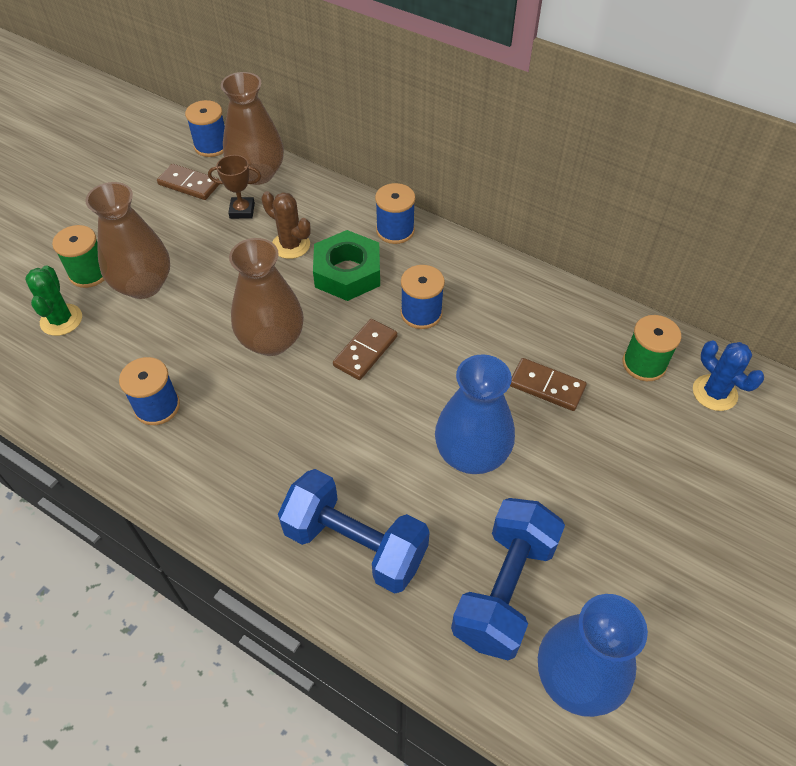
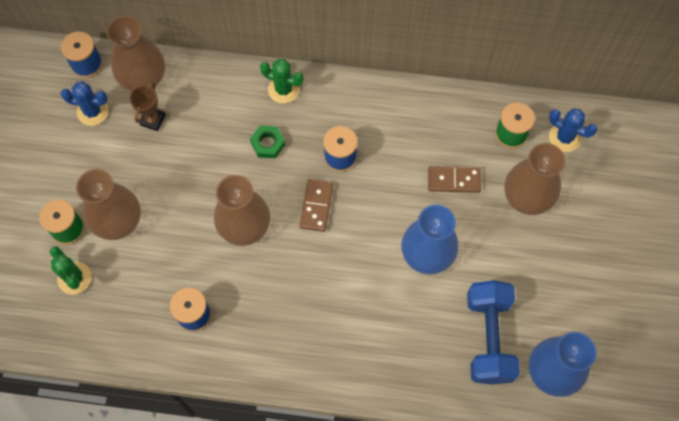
camera: 25 degrees left, 15 degrees up
brown domino [157,164,220,200] -> blue cactus [61,81,109,126]
brown trophy [208,155,261,219] -> brown trophy turned 45 degrees counterclockwise [129,82,165,131]
brown cactus [261,191,311,259] -> none
blue dumbbell [278,469,430,594] -> none
green nut [313,230,380,301] -> green nut [250,126,285,158], size x0.57
blue spool [375,183,415,244] -> green cactus [260,59,304,103]
none -> brown vase [505,143,565,215]

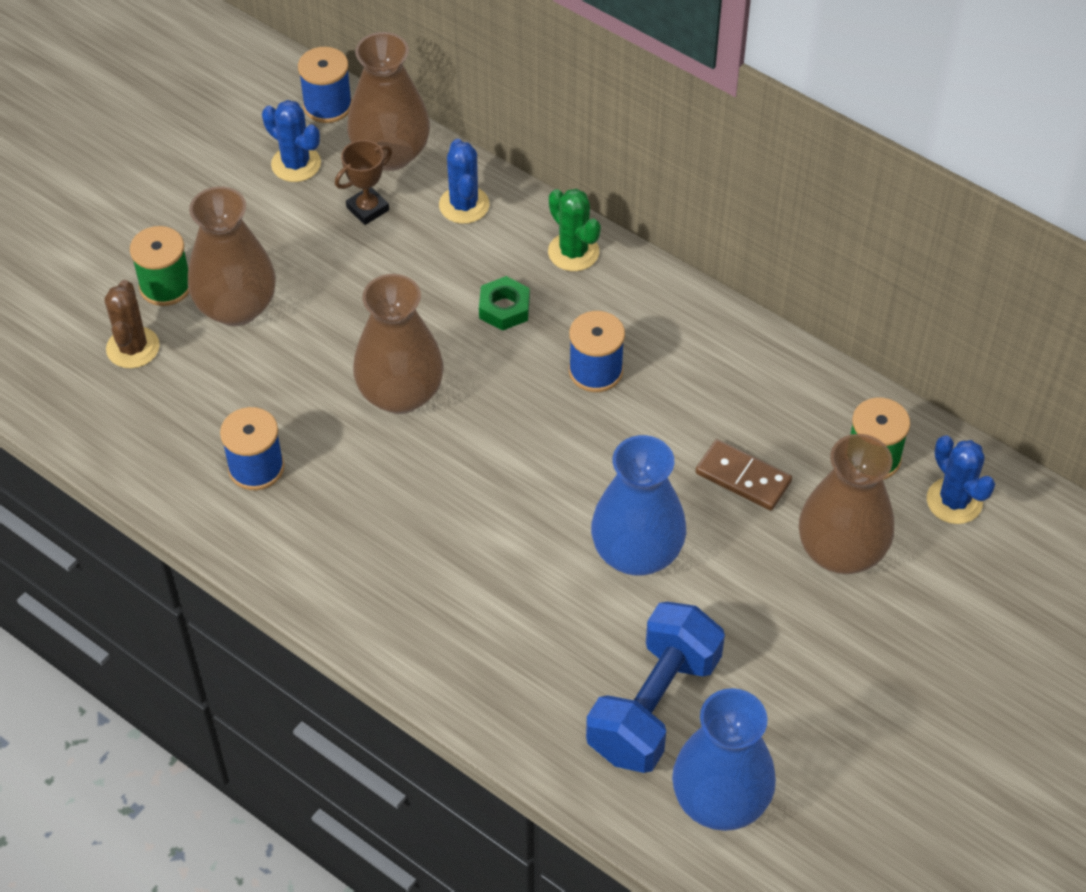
camera: 30 degrees right, 15 degrees down
green cactus [50,247,91,295] -> brown cactus [104,280,160,368]
brown domino [300,179,333,232] -> none
none -> blue cactus [439,139,489,224]

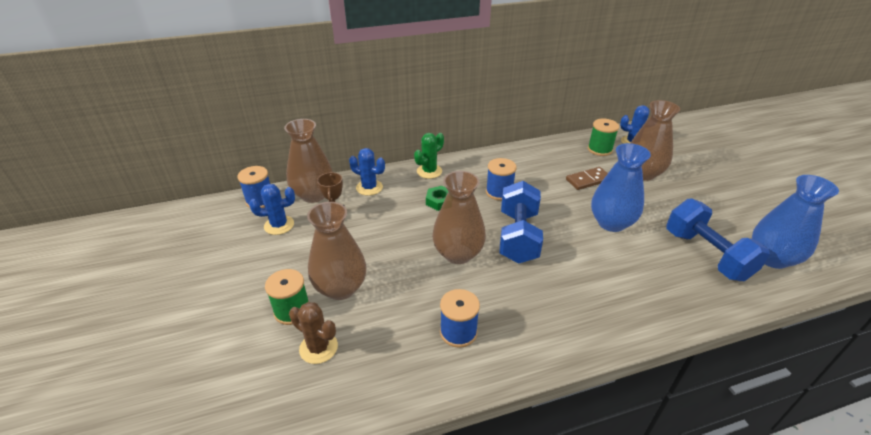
camera: 55 degrees left, 15 degrees down
green cactus [548,189,601,271] -> green cactus turned 45 degrees counterclockwise [414,133,444,179]
none -> blue dumbbell [500,181,543,263]

